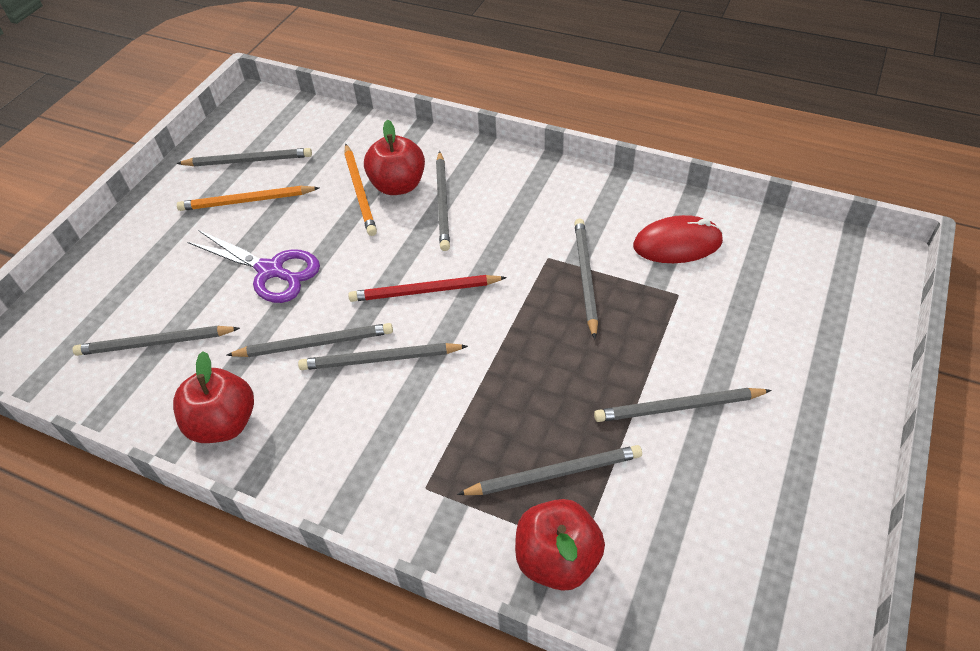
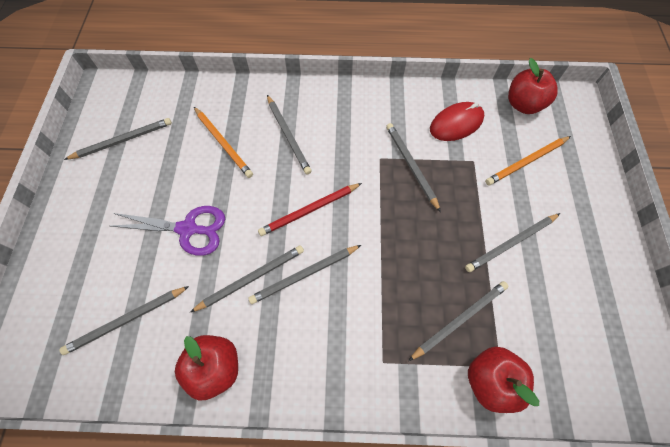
camera: 25 degrees left, 15 degrees up
orange pencil [177,186,319,211] -> orange pencil moved to [485,136,571,185]
red apple [364,120,425,195] -> red apple moved to [508,58,558,114]

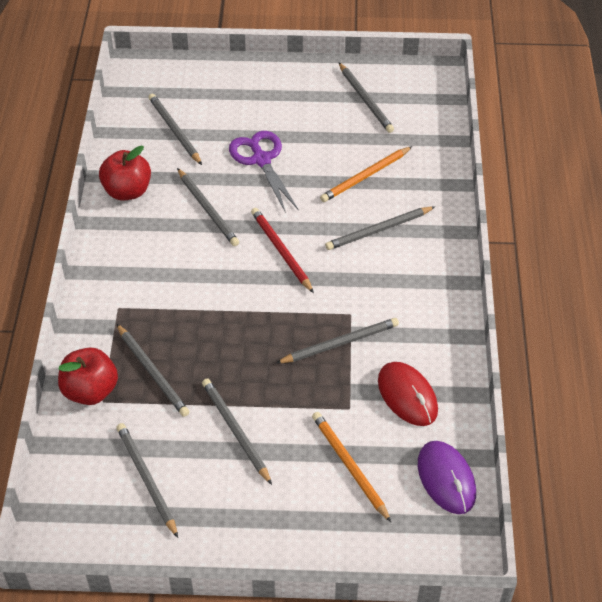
camera: 90 degrees right, 15 degrees down
purple scissors [111,206,225,256] -> purple scissors turned 150 degrees clockwise [229,131,298,213]
grey pencil [248,245,361,304] -> grey pencil moved to [116,423,178,538]
red apple [508,58,558,114] -> purple mouse [418,441,476,514]

